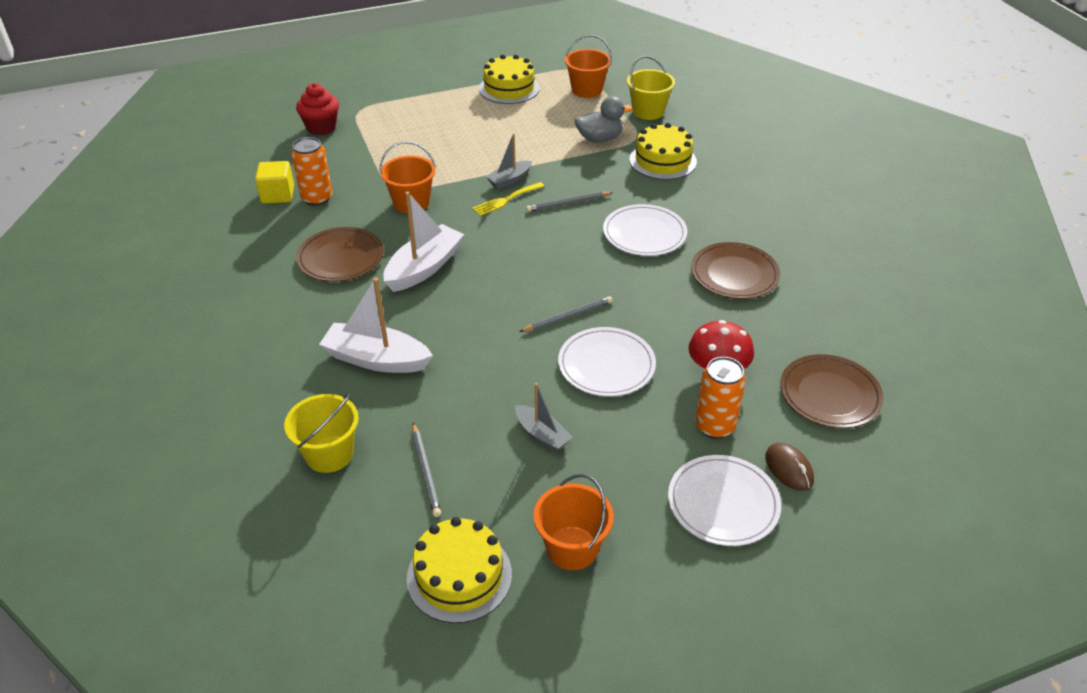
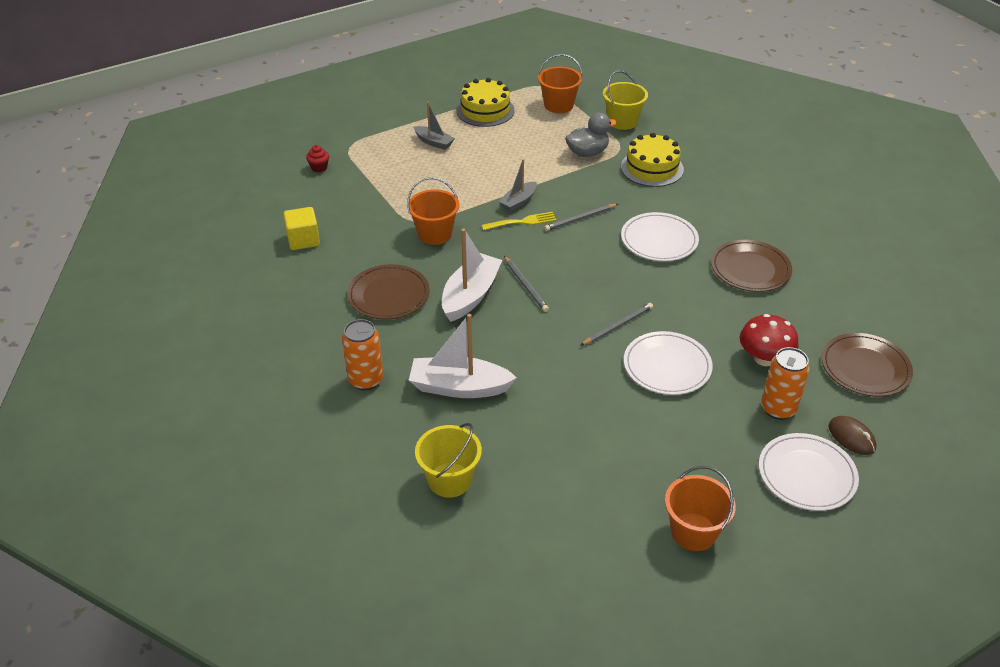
camera: 10 degrees left, 0 degrees up
orange can [291,137,332,206] -> orange can moved to [342,319,383,390]
red cupcake [296,83,339,135] -> red cupcake [306,145,329,172], size x0.56
yellow cake [407,517,512,623] -> none
grey pencil [412,423,441,517] -> grey pencil moved to [504,256,549,312]
yellow fork [472,182,545,216] -> yellow fork turned 150 degrees counterclockwise [481,212,557,230]
grey boat [515,383,573,452] -> grey boat moved to [414,102,455,150]

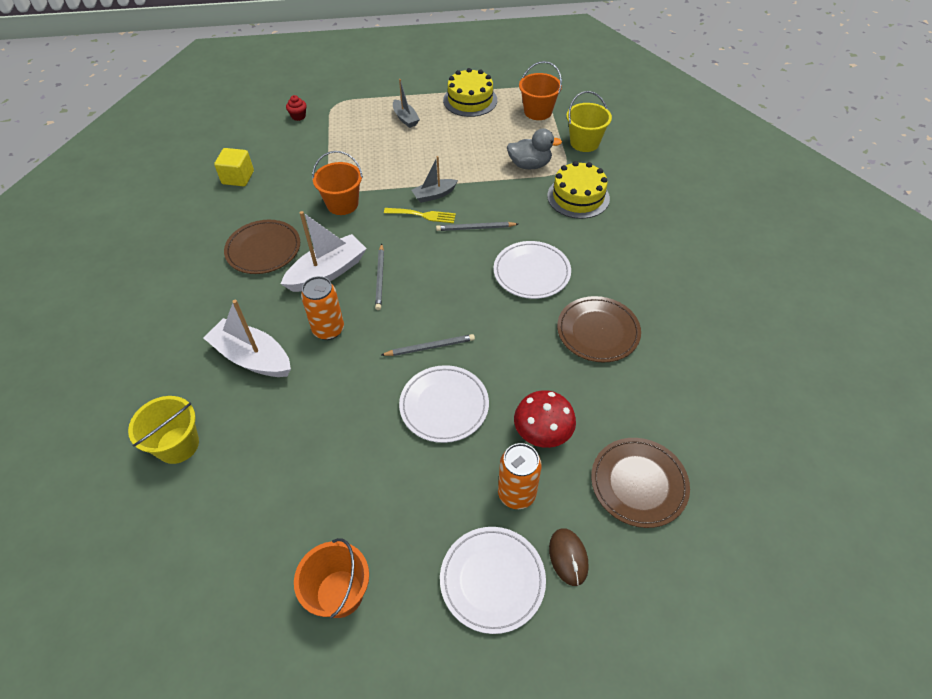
camera: 25 degrees right, 10 degrees up
orange can [342,319,383,390] -> orange can moved to [301,276,344,340]

